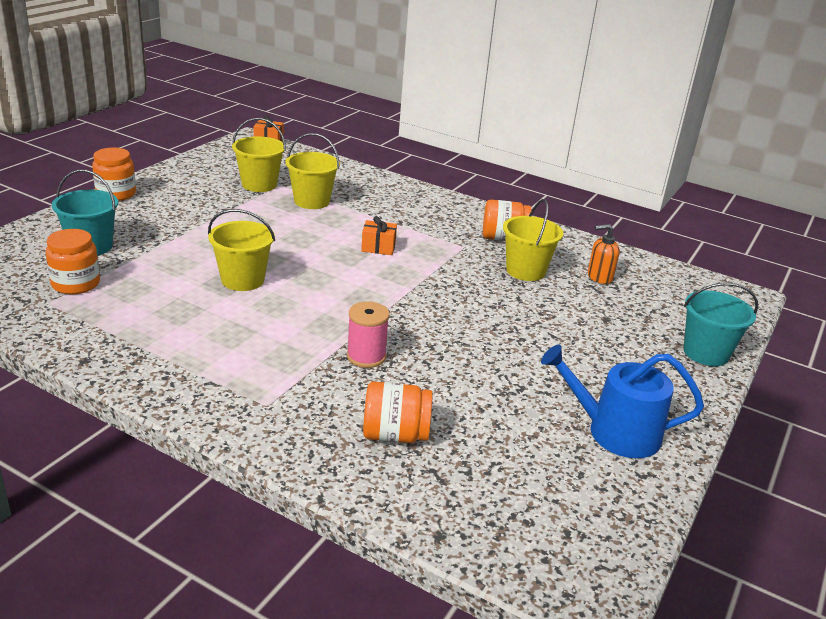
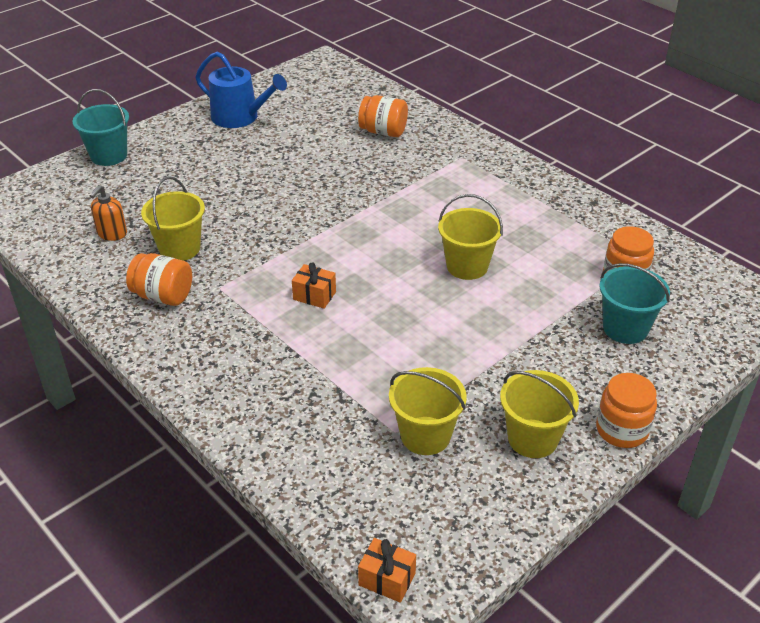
camera: 160 degrees left, 10 degrees up
yellow bucket [285,133,340,209] -> yellow bucket moved to [500,370,579,458]
pink spool [347,301,390,368] -> none
orange soap dispenser [588,224,620,284] -> orange soap dispenser turned 105 degrees clockwise [90,185,127,241]

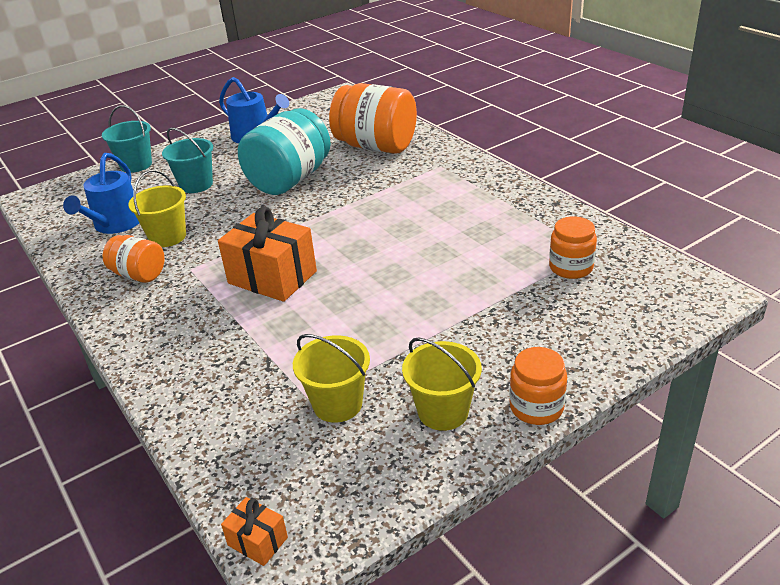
camera: 10 degrees right, 5 degrees down
orange soap dispenser [90,185,127,241] -> blue watering can [63,153,139,234]
orange gift [292,262,336,309] -> orange gift [218,206,317,302], size x2.18
orange jar [358,95,408,137] -> orange jar [329,83,417,154], size x1.87
yellow bucket [438,194,503,280] -> none
turquoise bucket [599,263,670,344] -> turquoise bucket moved to [162,127,213,193]
none -> turquoise jar [238,108,331,195]

